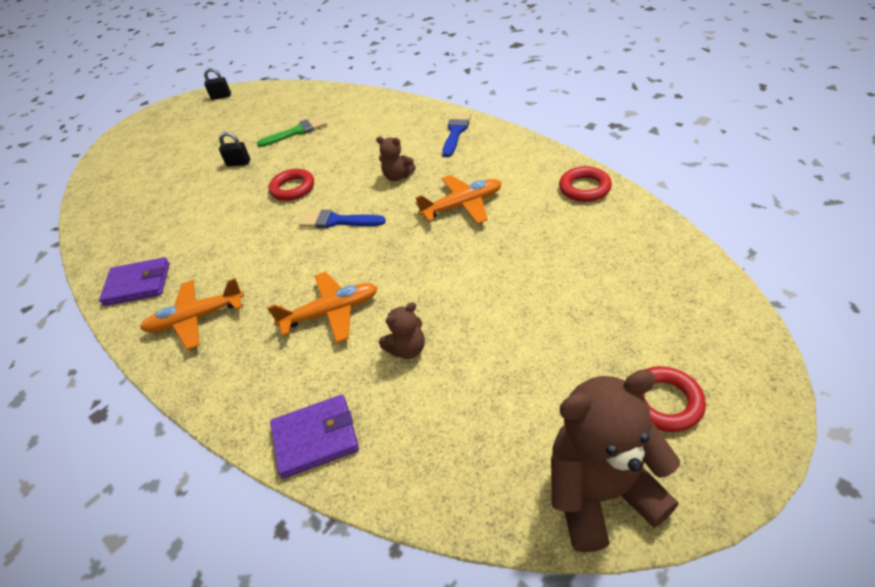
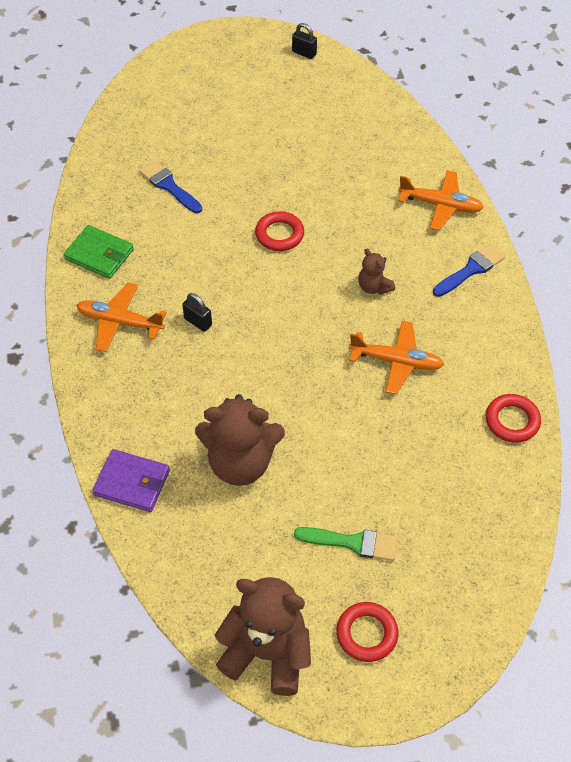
camera: 30 degrees right, 10 degrees up
purple wallet [99,257,170,306] -> green wallet [64,225,134,279]
black padlock [219,132,250,167] -> black padlock moved to [182,293,212,332]
green brush [257,116,327,147] -> green brush moved to [294,527,397,561]
orange plane [267,272,378,343] -> orange plane moved to [398,170,484,231]
blue brush [299,209,386,228] -> blue brush moved to [139,160,202,213]
brown teddy bear [379,302,425,359] -> brown teddy bear [195,394,285,486], size x2.03

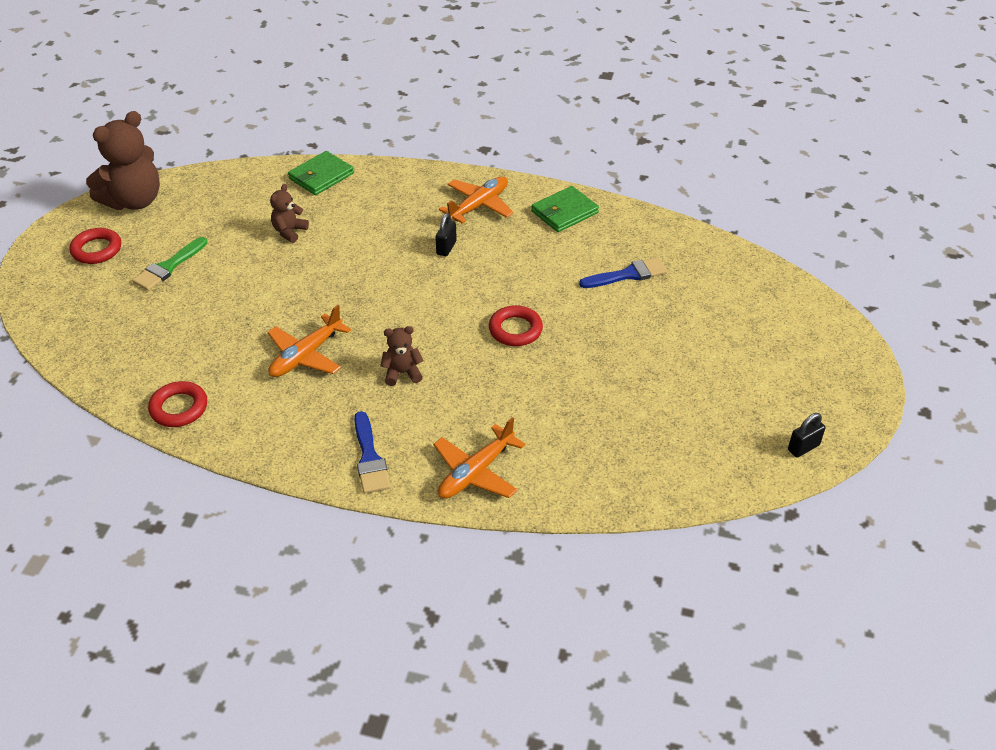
camera: 115 degrees right, 10 degrees down
purple wallet [92,449,170,512] -> green wallet [288,151,354,195]
black padlock [182,293,212,332] -> black padlock turned 45 degrees counterclockwise [435,213,457,256]
brown teddy bear [195,394,285,486] -> brown teddy bear [270,184,309,243], size x0.49

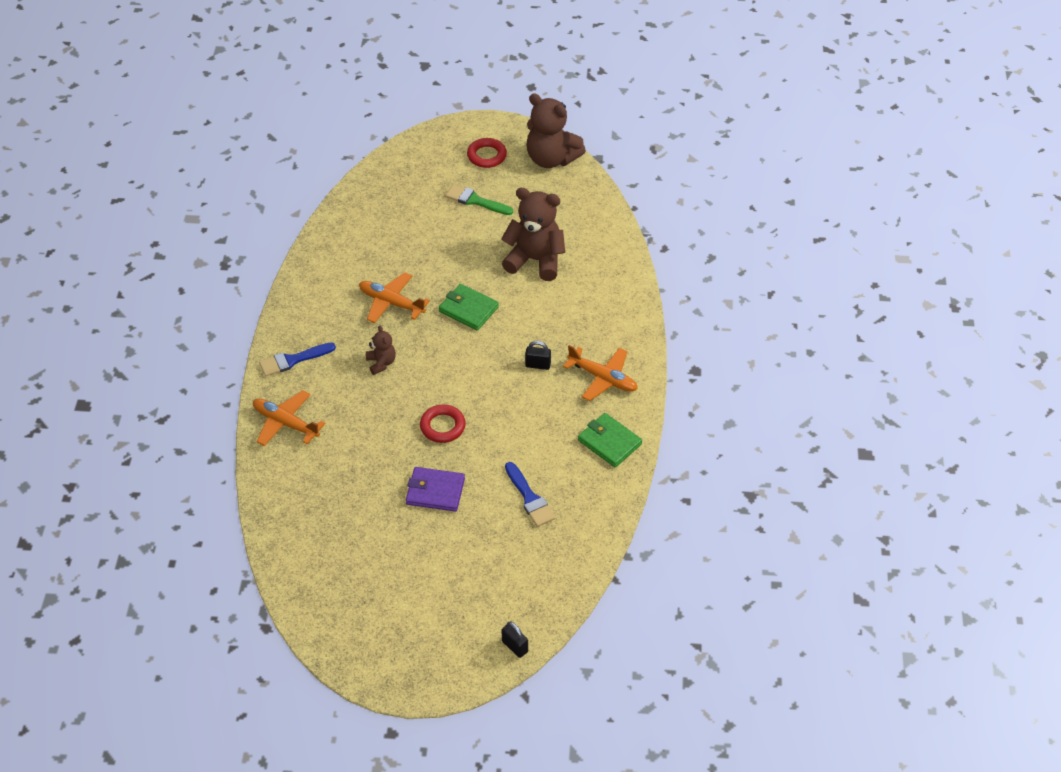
camera: 80 degrees right, 5 degrees up
red ring [148,381,207,427] -> none
brown teddy bear [270,184,309,243] -> brown teddy bear [501,188,565,281], size x2.03
green wallet [288,151,354,195] -> green wallet moved to [439,284,499,331]
black padlock [788,413,825,457] -> black padlock moved to [502,622,528,658]
none -> purple wallet [406,467,465,512]

